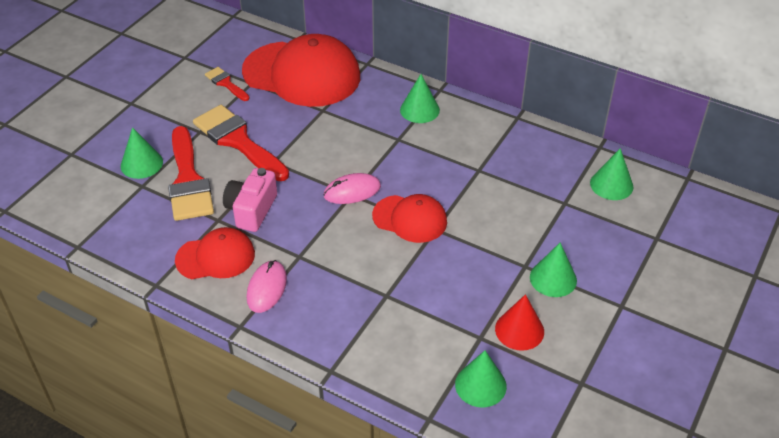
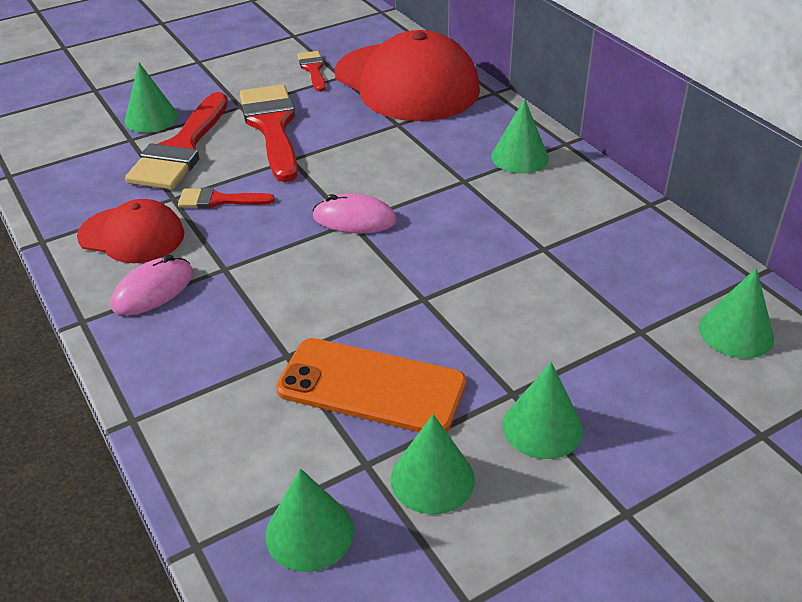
camera: 30 degrees right, 5 degrees down
pink camera [223,168,277,232] -> red brush [178,187,275,209]
red cap [372,194,447,243] -> none
red cone [495,294,544,351] -> green cone [391,414,475,514]
none -> orange phone [276,338,466,432]

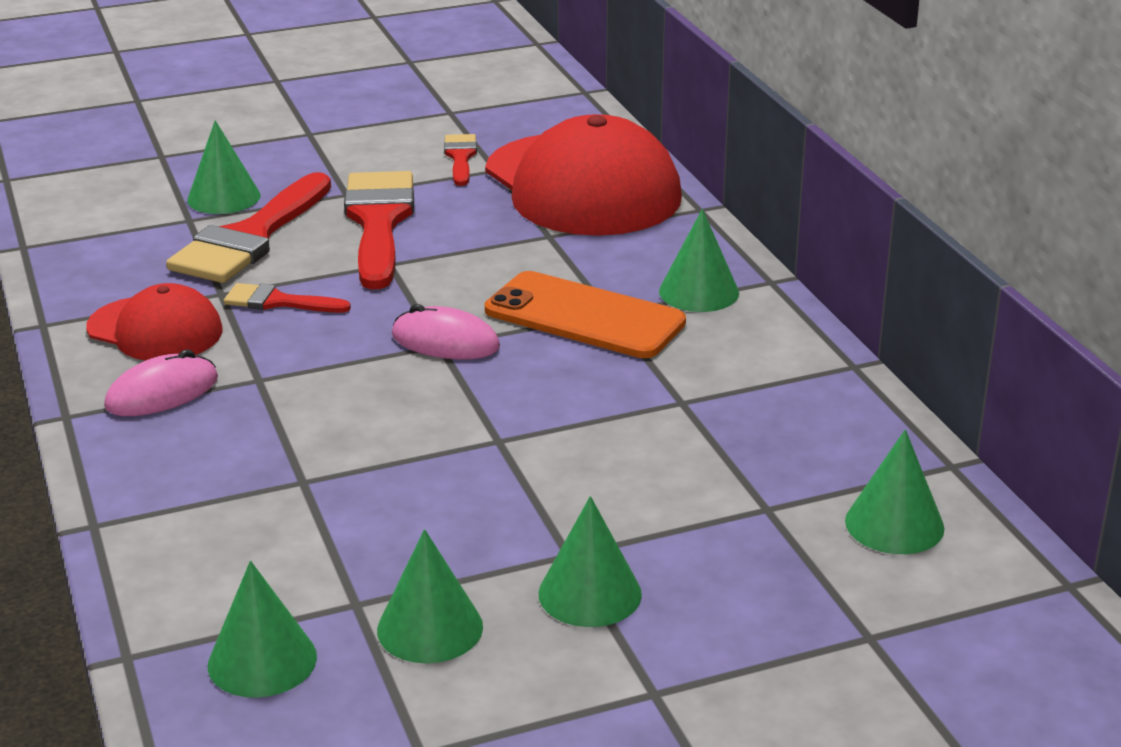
camera: 10 degrees right, 10 degrees down
orange phone [276,338,466,432] -> orange phone moved to [485,271,686,358]

